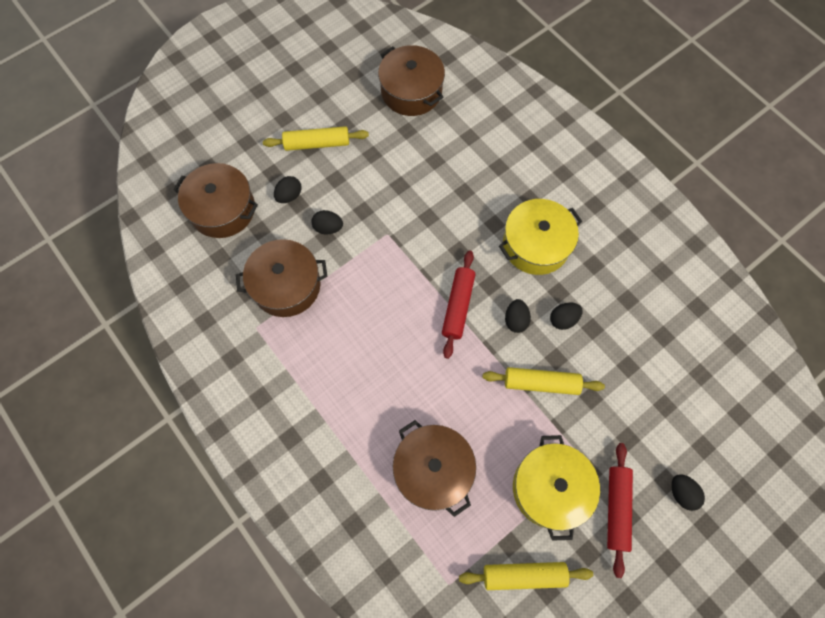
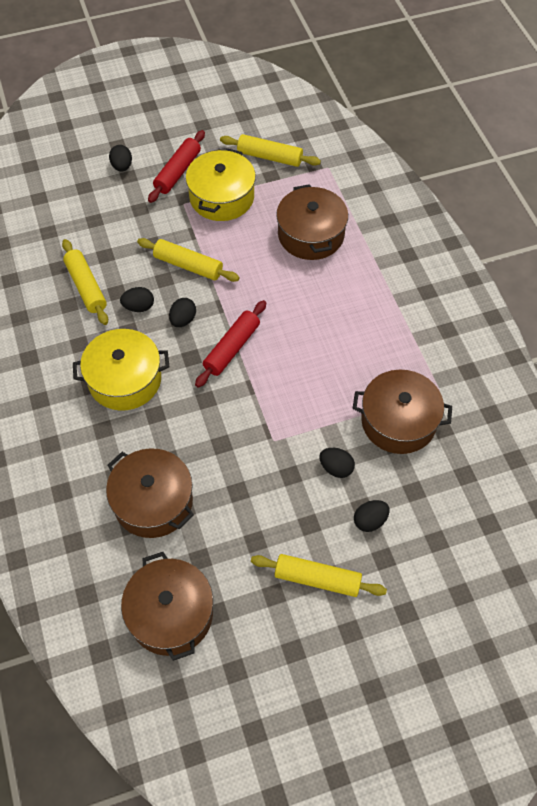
camera: 160 degrees left, 10 degrees down
brown pot [173,163,258,238] -> brown pot moved to [106,448,194,538]
none -> yellow rolling pin [62,239,108,325]

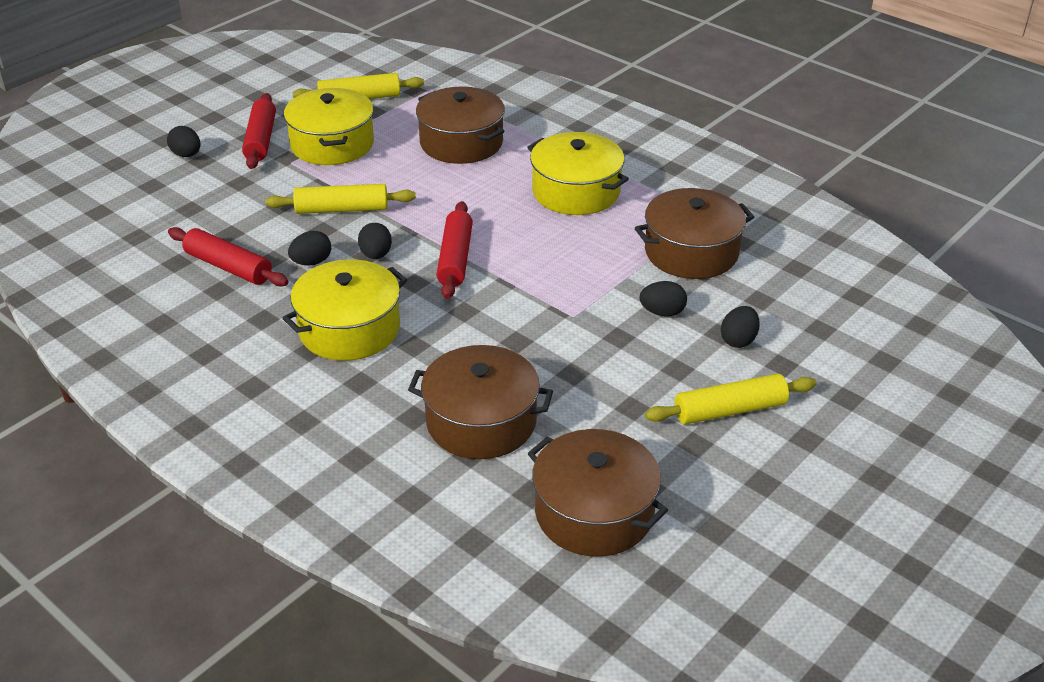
camera: 30 degrees left, 20 degrees down
yellow rolling pin [62,239,108,325] -> red rolling pin [168,227,289,286]
none -> yellow pot [527,132,629,215]

